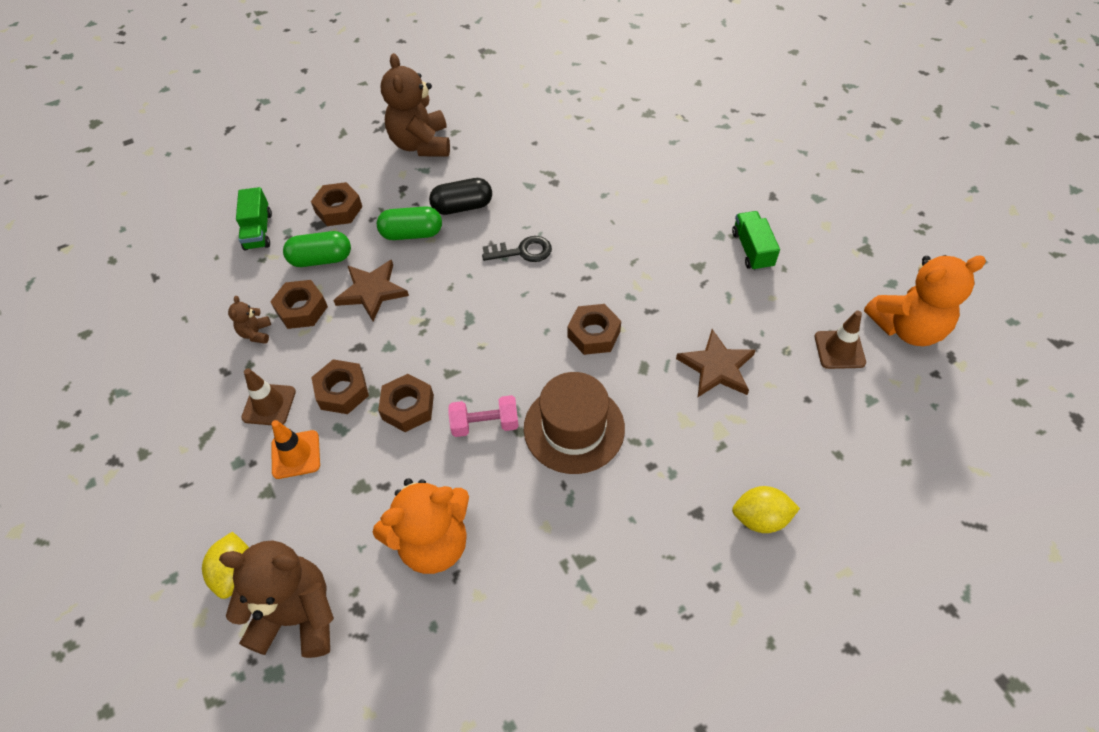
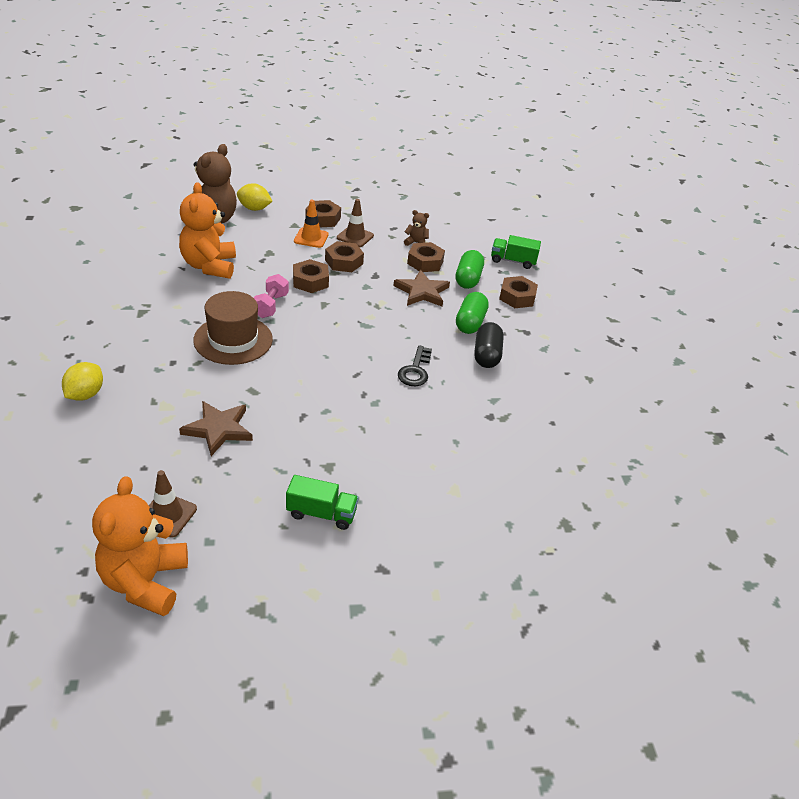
camera: 105 degrees right, 15 degrees down
brown teddy bear [381,53,450,157] -> none
brown nut [567,304,621,355] -> brown nut moved to [305,200,341,227]

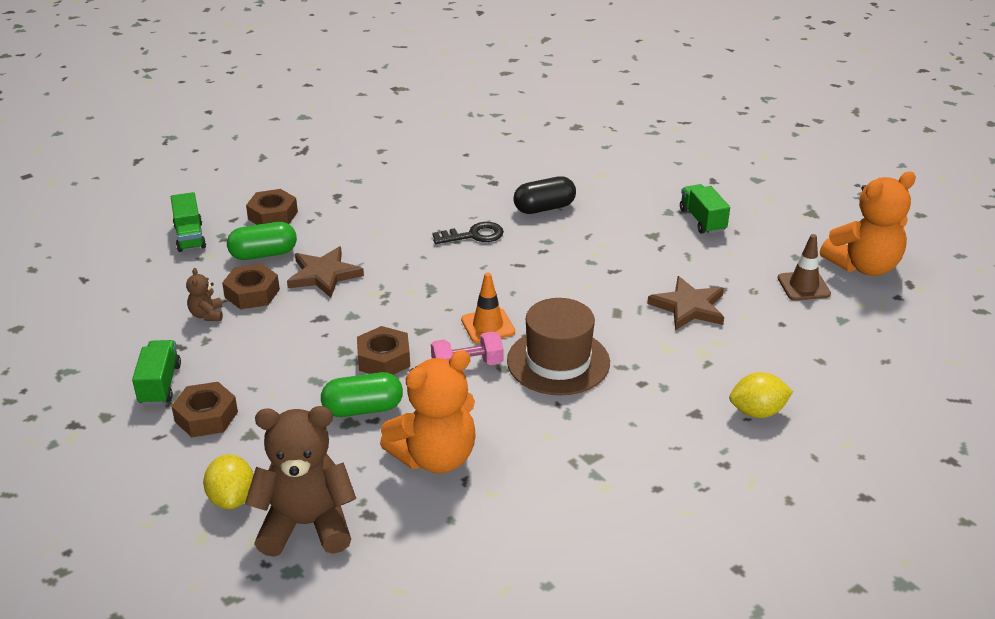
camera: 115 degrees left, 5 degrees down
orange traffic cone [294,200,329,248] -> orange traffic cone moved to [461,273,515,343]
brown nut [325,241,364,272] -> none
brown traffic cone [337,199,374,247] -> none
green capsule [456,292,489,334] -> green capsule moved to [321,372,403,417]
black capsule [474,322,504,368] -> black capsule moved to [513,176,576,214]
none -> green truck [132,340,181,405]

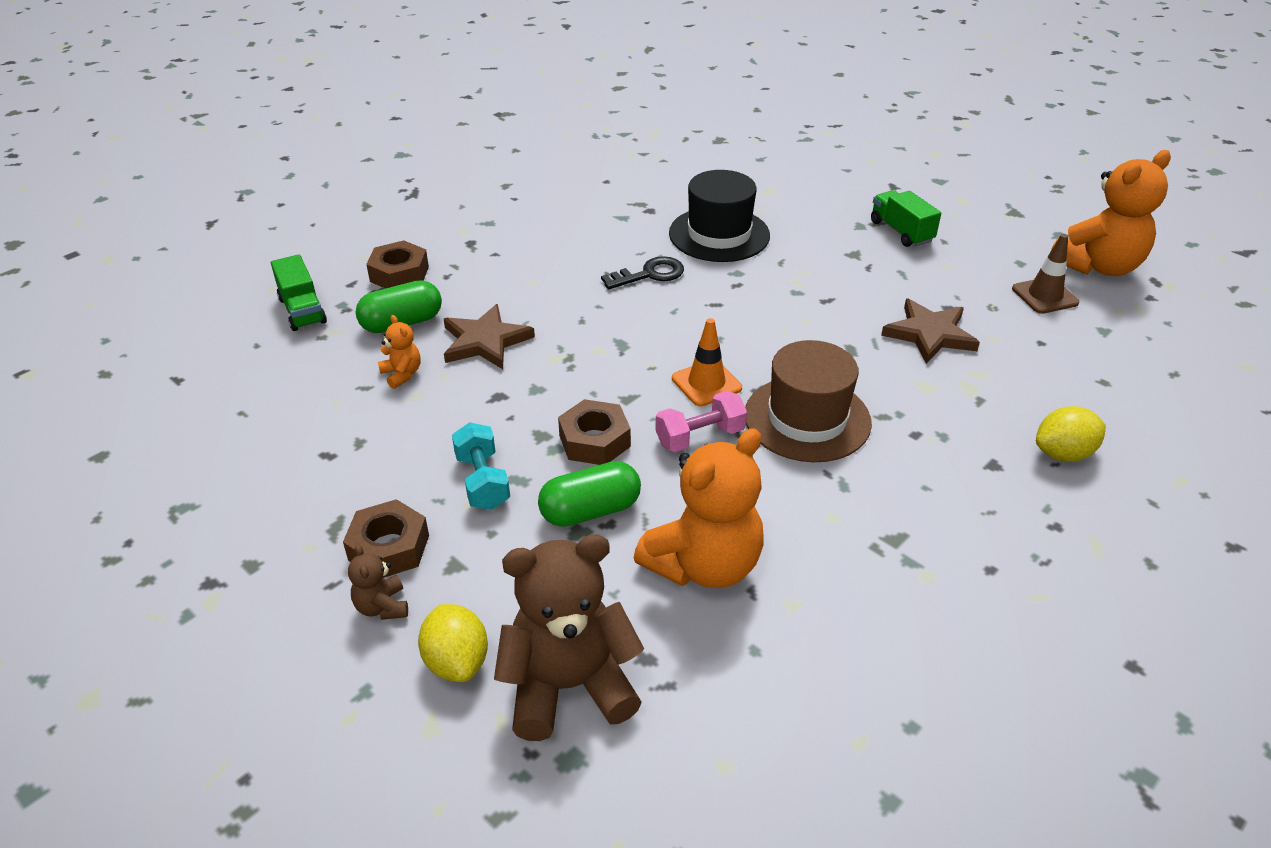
camera: 10 degrees left, 5 degrees up
green truck [132,340,181,405] -> none
brown teddy bear [186,268,223,321] -> brown teddy bear moved to [348,544,408,620]
brown nut [222,264,280,309] -> orange teddy bear [378,315,420,389]
black capsule [513,176,576,214] -> black hat [669,170,770,262]
none -> turquoise dumbbell [452,422,510,510]

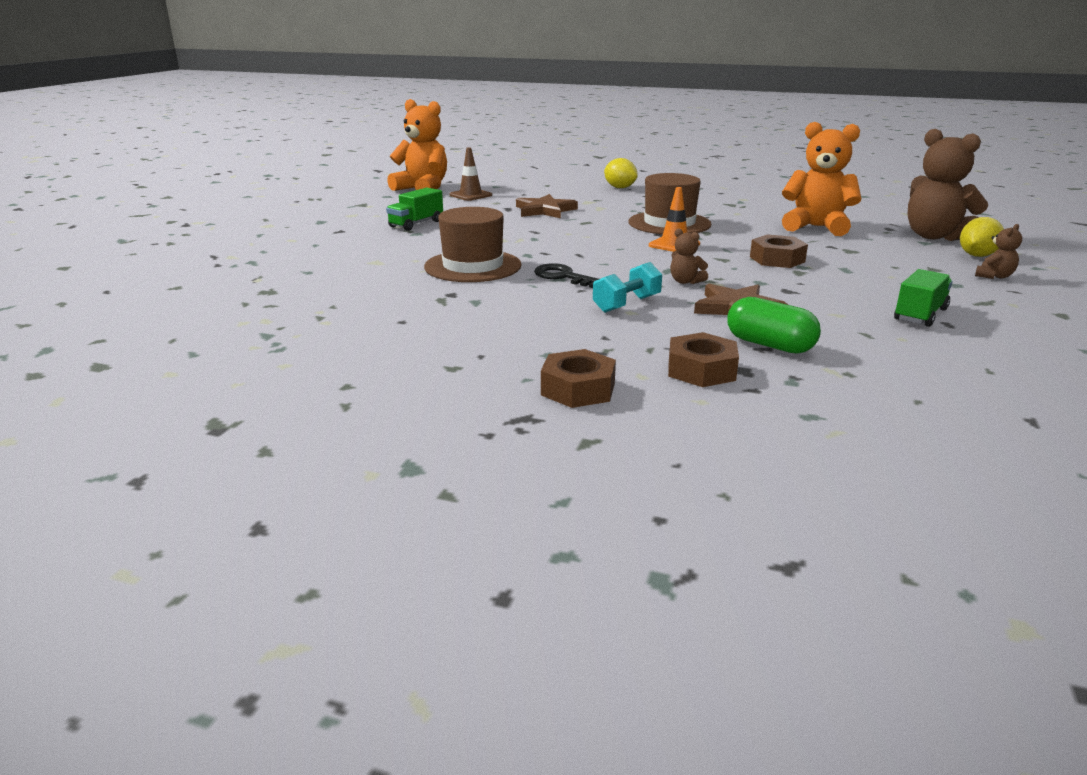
camera: 115 degrees left, 15 degrees down
green truck [271,254,327,331] -> green truck moved to [894,269,953,327]
brown nut [343,499,429,578] -> brown nut moved to [541,349,616,408]
orange teddy bear [378,315,420,389] -> none
turquoise dumbbell [452,422,510,510] -> turquoise dumbbell moved to [593,262,662,313]
green capsule [538,461,641,527] -> none
pink dumbbell [656,391,747,452] -> none
black hat [669,170,770,262] -> brown hat [424,207,522,282]
none -> brown teddy bear [670,229,708,284]

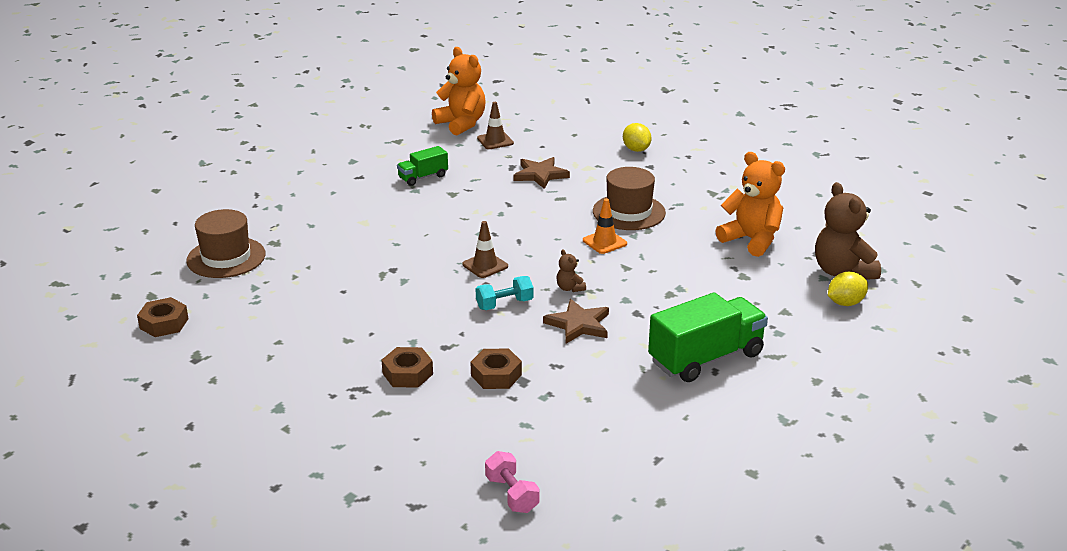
camera: 20 degrees right, 5 degrees up
brown hat [424,207,522,282] -> brown hat moved to [186,209,265,278]
black key [534,263,599,288] -> brown traffic cone [462,221,508,278]
green capsule [727,297,821,354] -> none
brown nut [750,234,808,268] -> brown nut moved to [137,297,189,337]
green truck [894,269,953,327] -> green truck [648,292,768,382], size x1.89
brown teddy bear [975,224,1022,279] -> none
none -> pink dumbbell [485,451,539,513]

